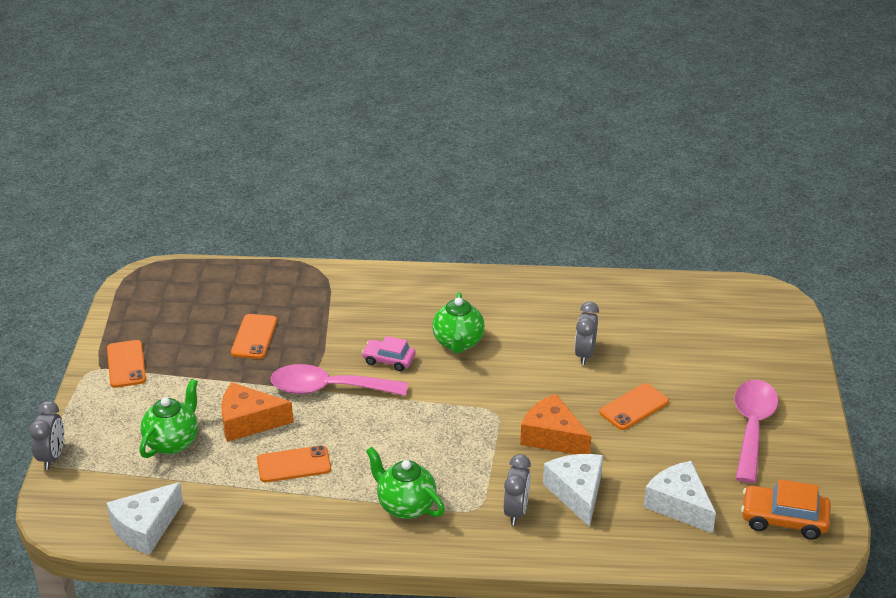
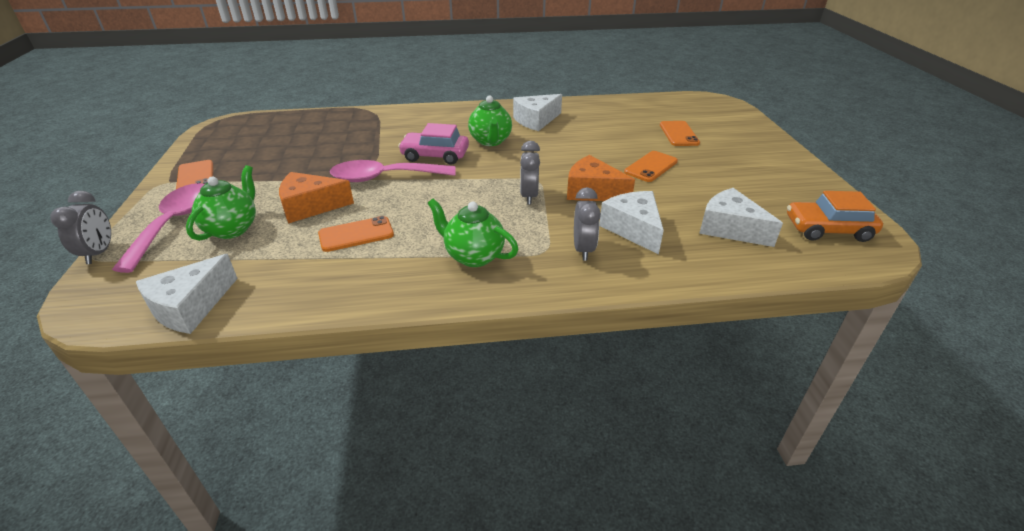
camera: 10 degrees left, 0 degrees up
orange phone [231,314,277,359] -> orange phone moved to [660,121,700,146]
pink car [362,336,416,371] -> pink car [398,123,469,165], size x1.51
grey clock [575,302,599,365] -> grey clock moved to [520,141,540,205]
pink spoon [734,380,779,483] -> pink spoon moved to [112,183,205,273]
none -> white cheese [513,94,562,131]

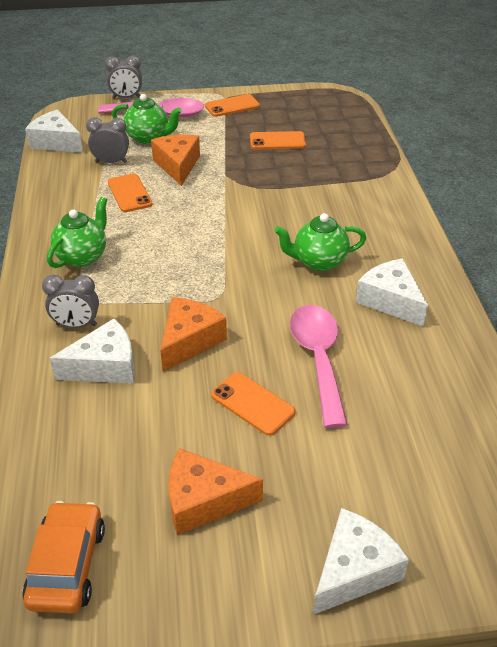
camera: 90 degrees right, 5 degrees up
pink spoon [330,160,456,182] -> pink spoon moved to [290,305,348,428]
pink car [398,123,469,165] -> none
grey clock [520,141,540,205] -> grey clock moved to [86,117,129,163]
orange phone [660,121,700,146] -> orange phone moved to [250,131,306,149]
white cheese [699,188,783,247] -> white cheese moved to [313,508,409,615]
none -> orange cheese [168,448,263,535]

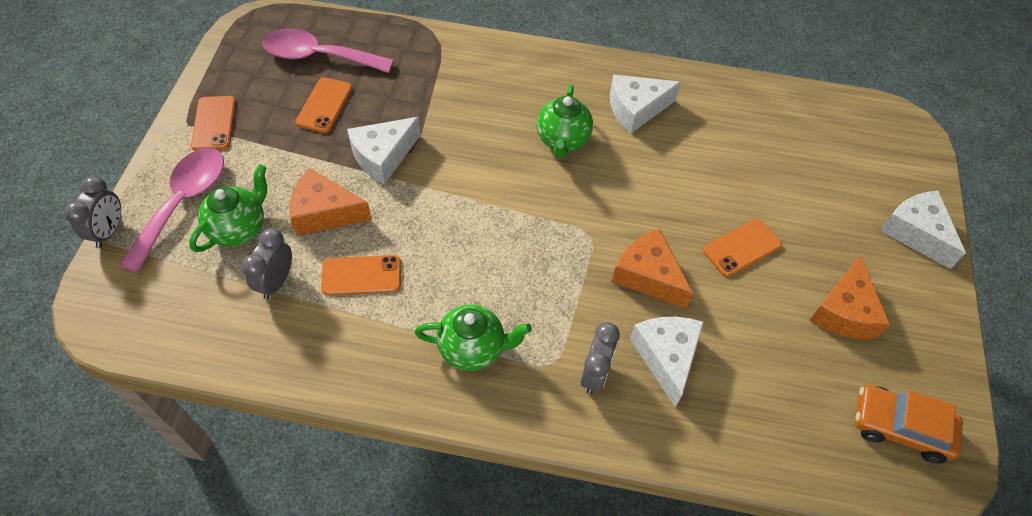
camera: 75 degrees left, 15 degrees up
white cheese [25,109,83,153] -> white cheese moved to [347,117,421,185]
green teapot [47,197,107,268] -> green teapot turned 135 degrees clockwise [415,304,532,371]
pink spoon [290,305,348,428] -> pink spoon moved to [262,28,394,73]

